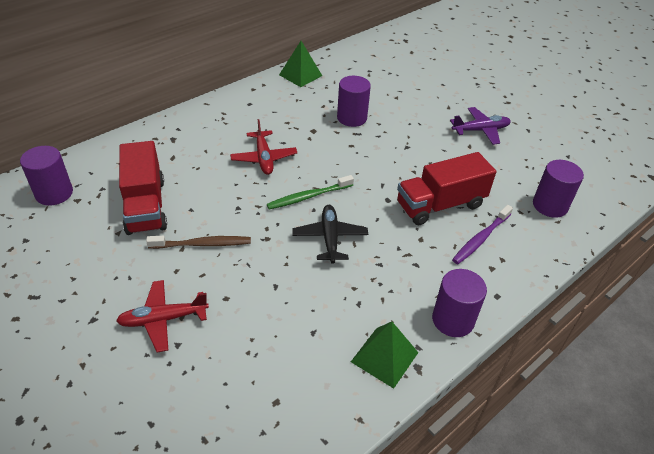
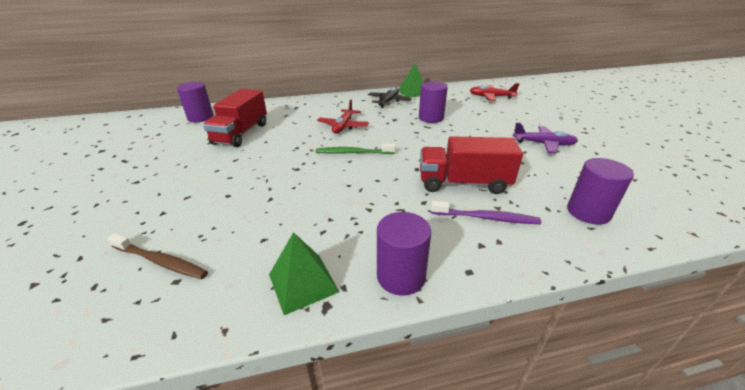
camera: 30 degrees right, 10 degrees down
red plane [116,280,209,352] -> red plane moved to [470,83,520,101]
brown toothbrush [146,236,251,249] -> brown toothbrush moved to [107,233,208,279]
black plane [293,205,368,264] -> black plane moved to [368,87,412,108]
purple toothbrush [452,205,513,264] -> purple toothbrush turned 150 degrees counterclockwise [431,201,541,224]

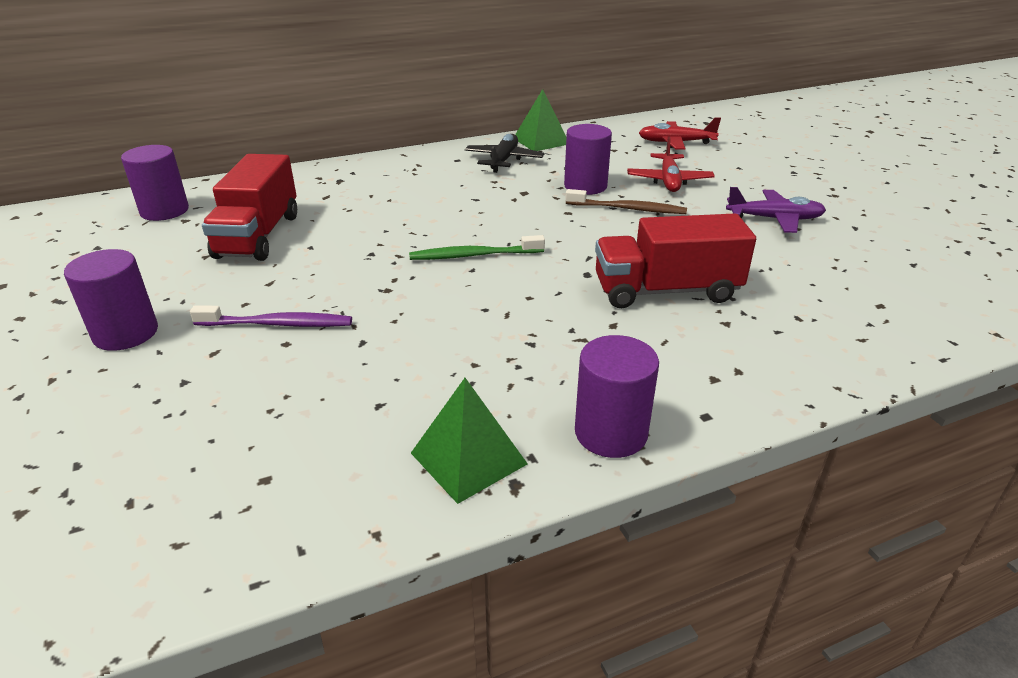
camera: 10 degrees left, 0 degrees up
brown toothbrush [107,233,208,279] -> brown toothbrush moved to [565,189,687,214]
red plane [317,99,369,134] -> red plane moved to [627,137,715,192]
purple toothbrush [431,201,541,224] -> purple toothbrush moved to [190,306,352,327]
purple cylinder [567,158,634,225] -> purple cylinder moved to [64,249,158,351]

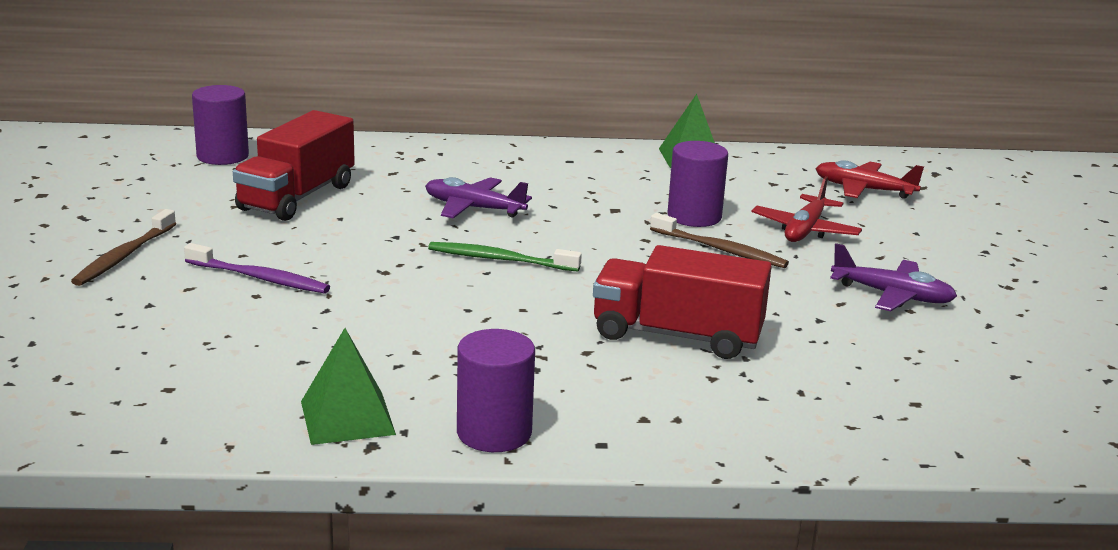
camera: 20 degrees right, 10 degrees down
purple cylinder [64,249,158,351] -> brown toothbrush [71,209,176,286]
black plane [465,134,544,173] -> none
none -> purple plane [425,177,532,218]

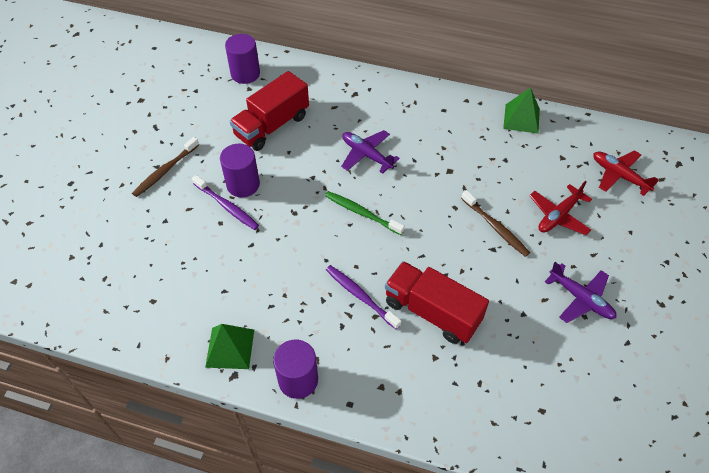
camera: 20 degrees right, 30 degrees up
purple cylinder [668,141,728,227] -> purple cylinder moved to [220,144,260,197]
none -> purple toothbrush [326,265,401,330]

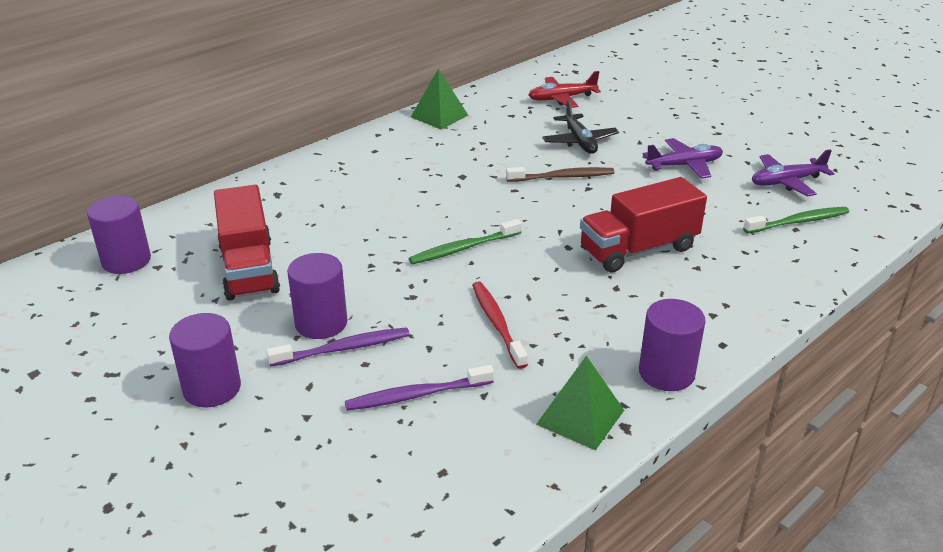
camera: 60 degrees left, 20 degrees down
brown toothbrush [132,137,199,197] -> purple cylinder [169,313,241,407]
purple toothbrush [326,265,401,330] -> purple toothbrush moved to [345,365,494,411]
purple plane [341,130,400,174] -> purple plane moved to [752,149,835,196]
red plane [529,181,592,235] -> black plane [542,100,619,154]
none -> red toothbrush [472,281,528,369]
none -> green toothbrush [743,207,849,233]

